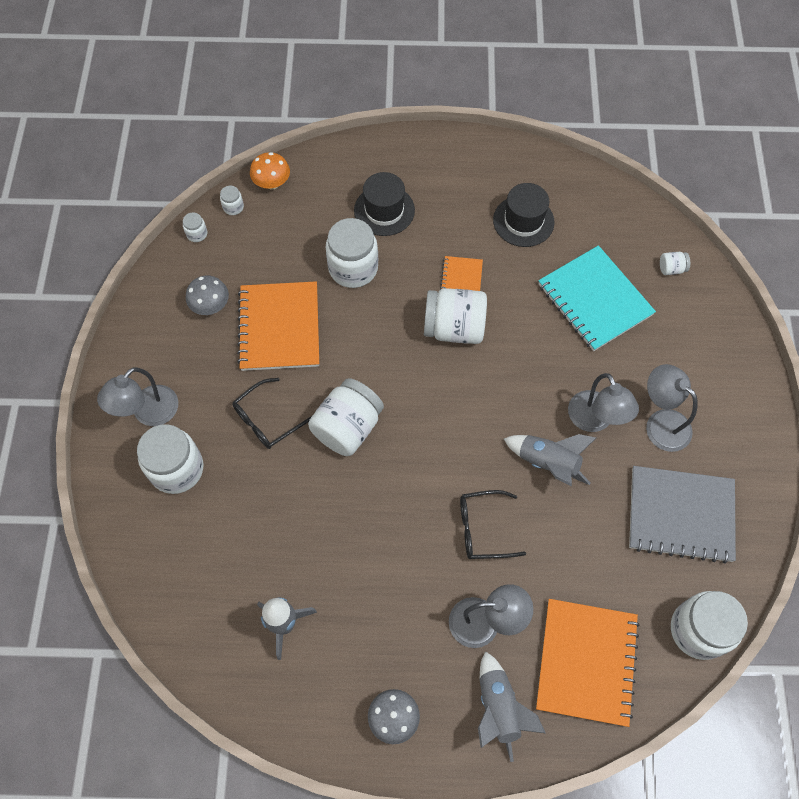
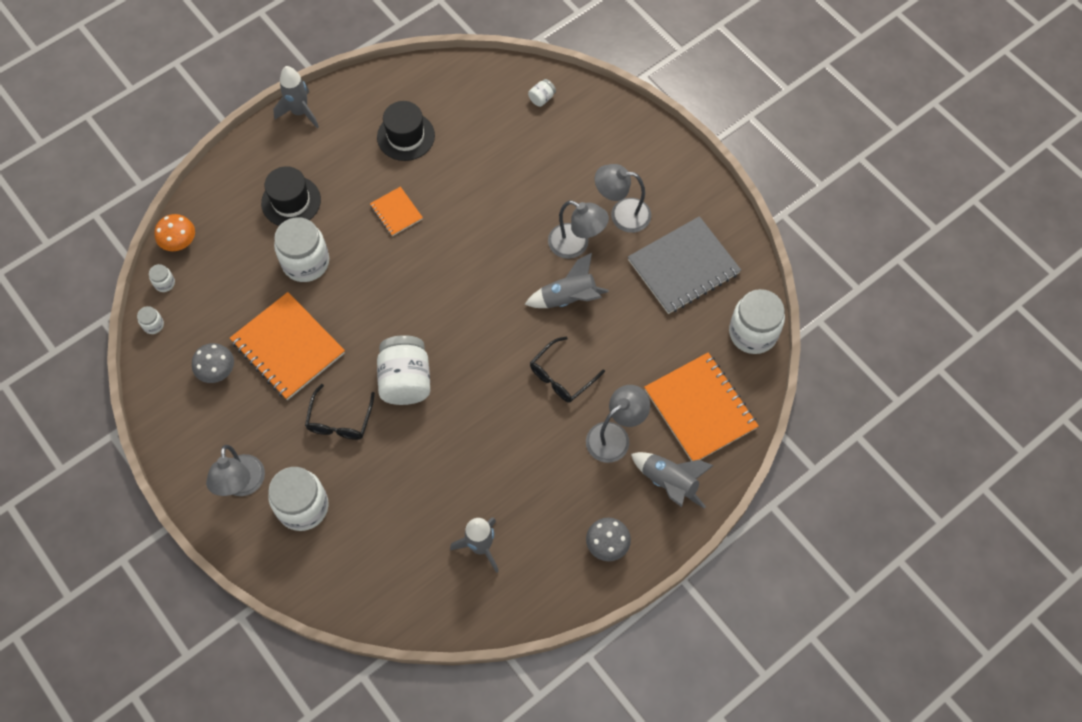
camera: 40 degrees left, 0 degrees up
white jar [424,288,487,344] -> none
turquoise notebook [538,245,656,351] -> none
none -> grey rocket [273,66,319,128]

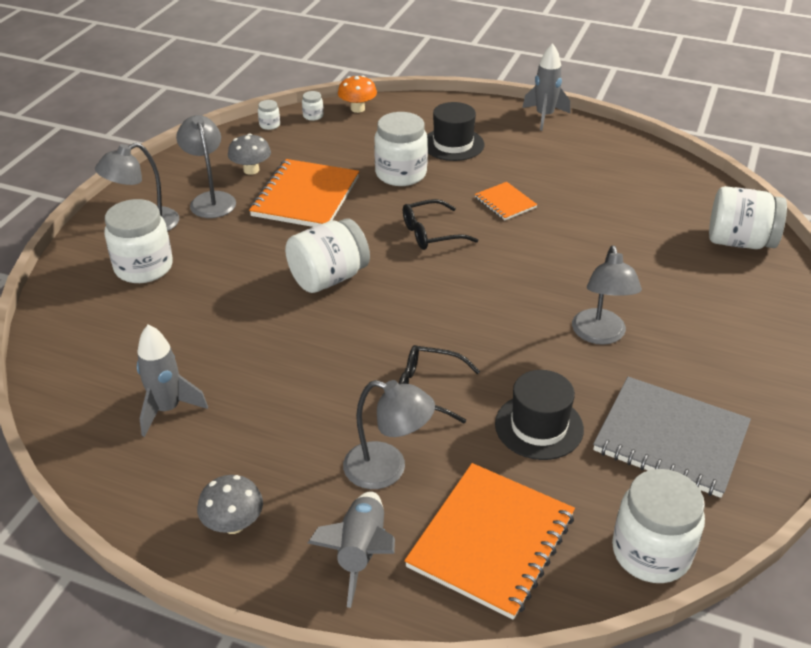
camera: 60 degrees right, 25 degrees down
black glasses [305,384,375,440] -> black glasses moved to [403,199,478,250]
orange notebook [370,187,423,236] -> orange notebook turned 60 degrees counterclockwise [475,182,537,220]
black hat [377,101,435,161] -> black hat moved to [495,370,584,460]
grey rocket [524,253,609,308] -> none
white jar [528,79,556,107] -> white jar [709,186,787,249], size x2.29
grey lamp [595,164,651,233] -> grey lamp moved to [176,115,236,218]

